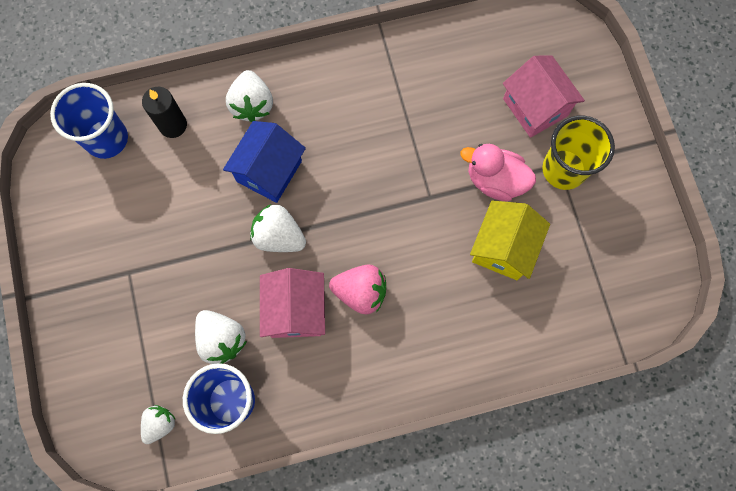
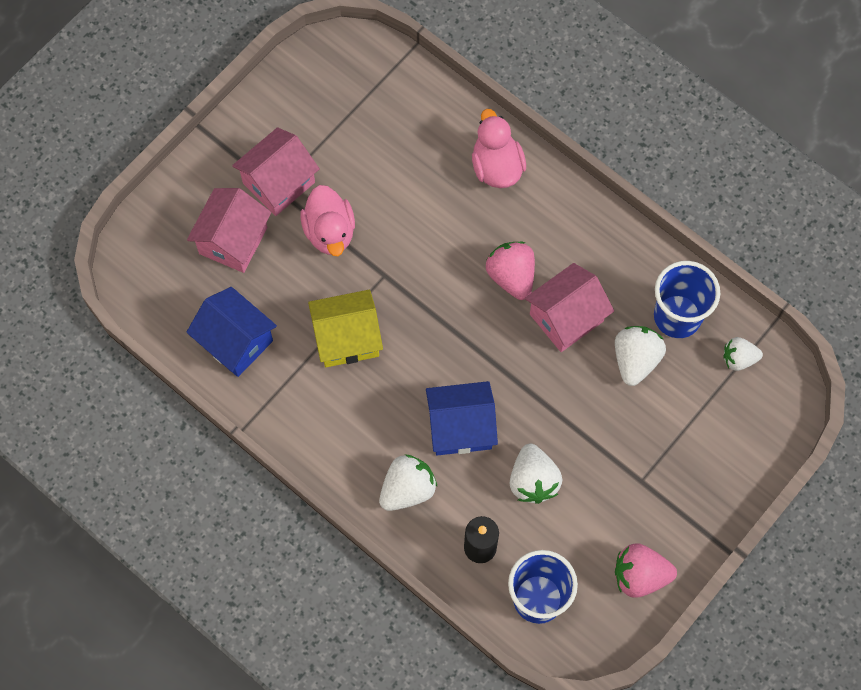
camera: 125 degrees left, 5 degrees down
white strawberry [250,204,306,252] -> white strawberry moved to [510,443,563,504]
yellow house [470,201,550,280] -> yellow house moved to [308,290,383,367]
yellow cup [542,115,615,190] -> pink house [232,127,320,216]
none -> blue house [186,287,277,377]
none -> pink duck [472,109,526,188]
none -> pink strawberry [615,543,677,597]

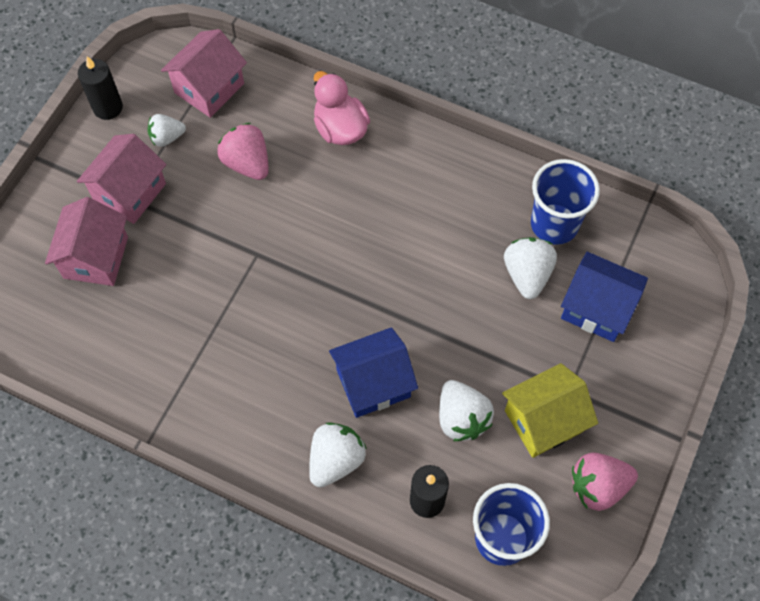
camera: 15 degrees left, 5 degrees down
blue house [186,287,277,377] -> blue house moved to [561,252,648,342]
pink duck [300,185,355,256] -> none
yellow house [308,290,383,367] -> yellow house moved to [502,363,598,458]
pink strawberry [486,242,535,300] -> pink strawberry moved to [217,123,269,180]
pink house [525,263,614,352] -> pink house moved to [161,29,247,118]
white strawberry [724,337,763,371] -> white strawberry moved to [148,114,186,147]
none -> black candle [78,56,123,120]

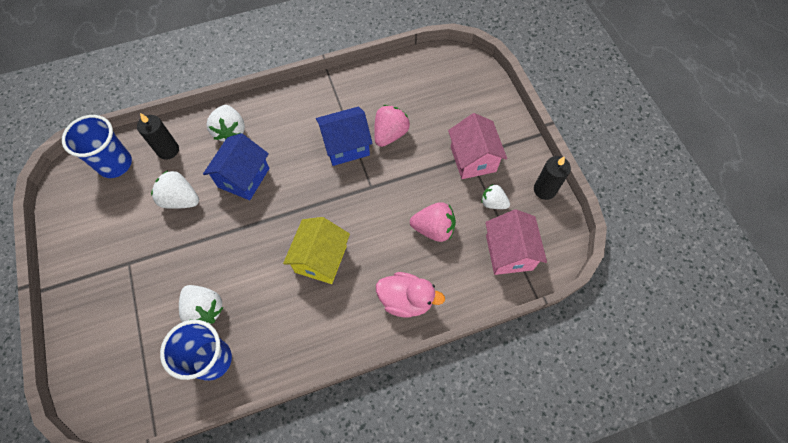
camera: 135 degrees right, 0 degrees up
pink house [45,197,128,286] -> none
white strawberry [148,114,186,147] -> white strawberry turned 90 degrees counterclockwise [481,184,510,209]
yellow house [502,363,598,458] -> yellow house moved to [283,217,350,284]
blue house [561,252,648,342] -> blue house moved to [316,106,373,166]
pink strawberry [572,452,638,511] -> pink strawberry moved to [374,105,410,147]

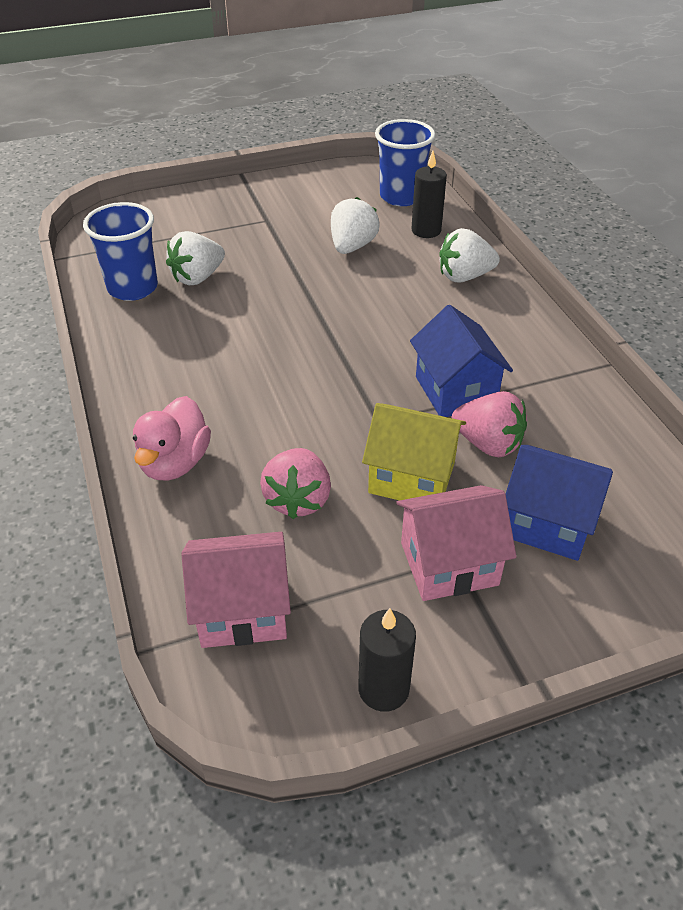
camera: 90 degrees right, 20 degrees down
blue house [203,133,269,200] -> blue house moved to [506,445,613,561]
yellow house [283,217,350,284] -> yellow house moved to [362,403,466,500]
white strawberry [481,184,510,209] -> none

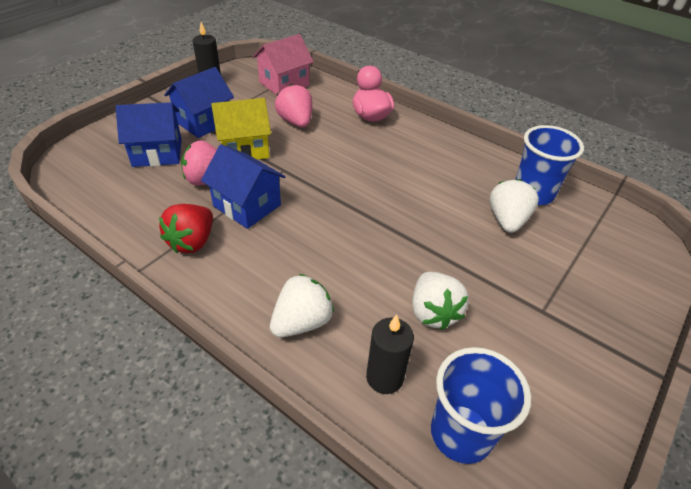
camera: 145 degrees right, 0 degrees up
pink house [396,485,517,601] -> blue house [164,67,234,138]
none -> red strawberry [159,204,213,253]

